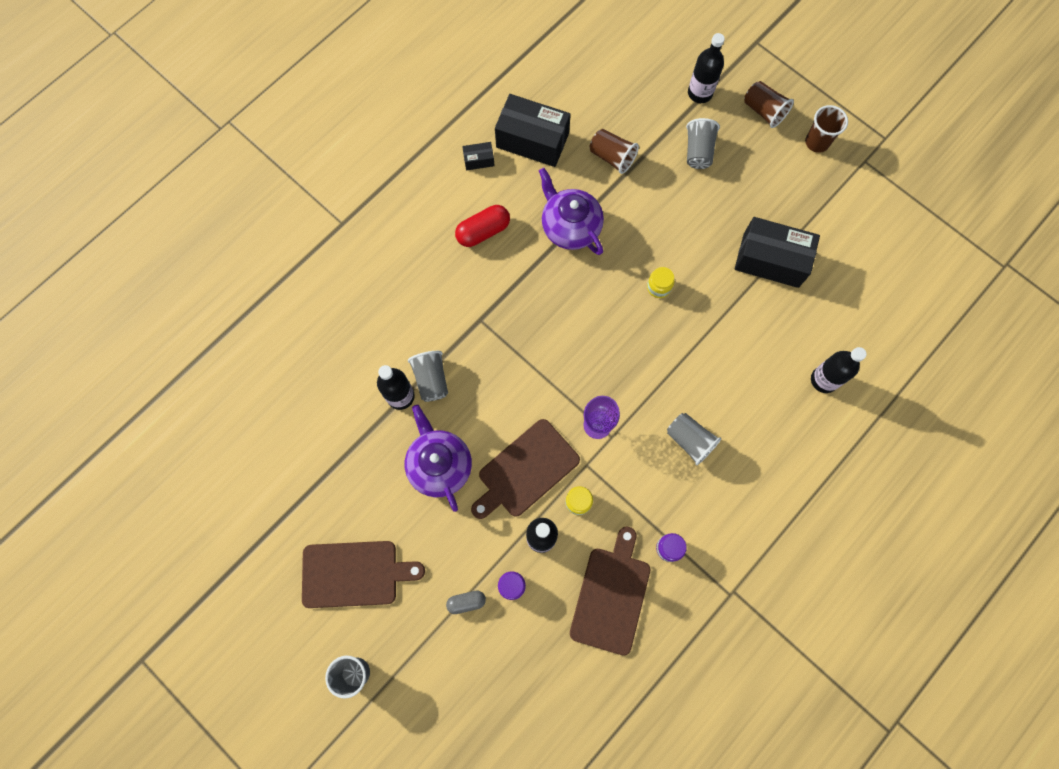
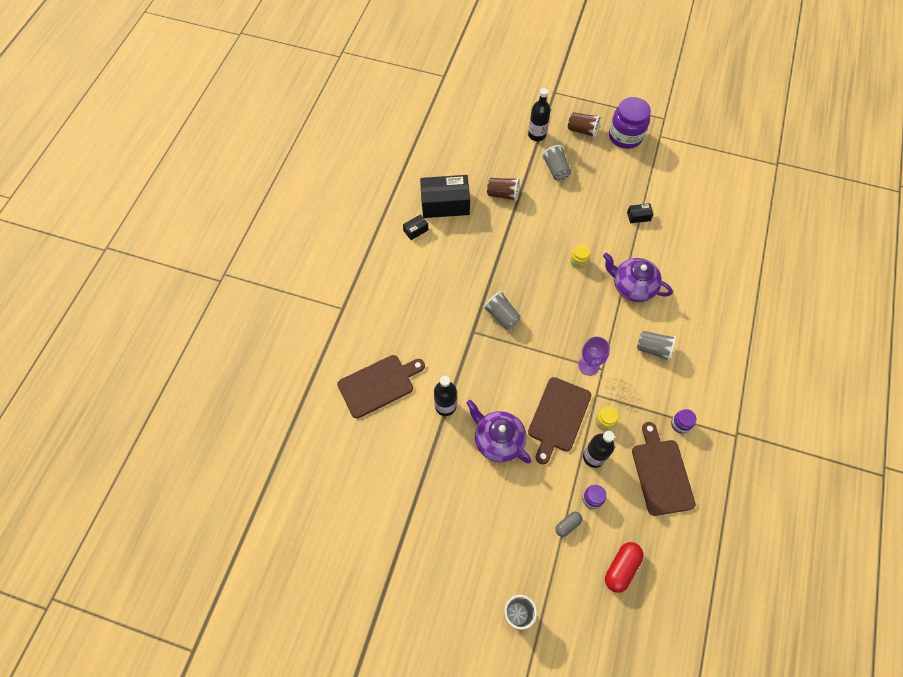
camera: 25 degrees left, 10 degrees down
brown cutting board [302,541,425,608] -> brown cutting board moved to [337,355,425,418]
grey cup [408,351,448,402] -> grey cup moved to [483,291,521,329]
red capsule [455,205,510,247] -> red capsule moved to [605,542,644,593]
purple teapot [539,168,604,255] -> purple teapot moved to [603,253,673,302]
black box [735,217,820,288] -> black box [627,203,654,223], size x0.45
brown cup [805,105,848,153] -> purple jar [609,97,651,149]
black bottle [811,347,867,393] -> none

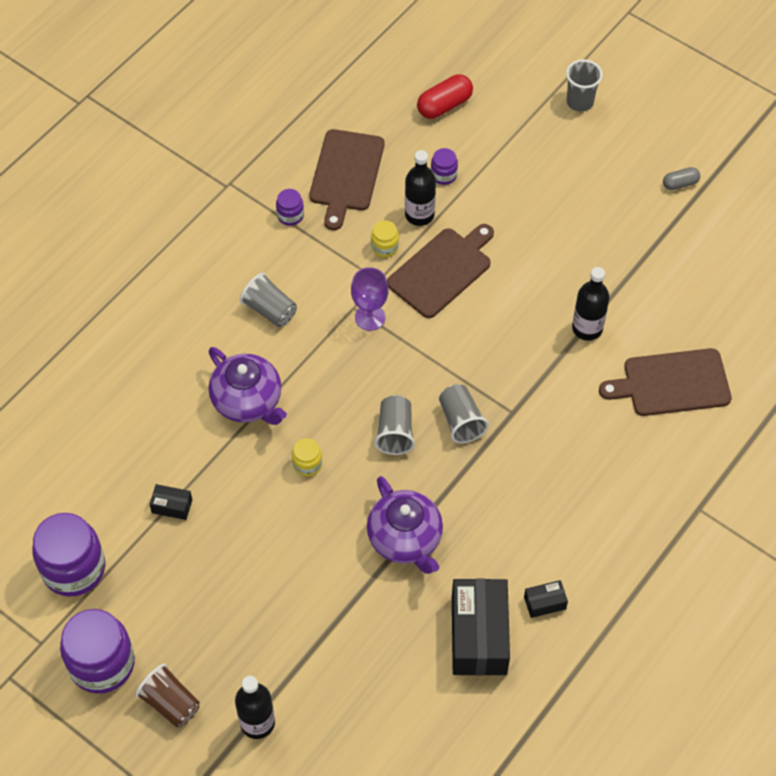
camera: 160 degrees left, 5 degrees down
black box [420,175,470,218] -> black box turned 75 degrees clockwise [452,579,510,676]
purple teapot [466,400,532,463] -> purple teapot moved to [367,476,443,574]
brown cup [487,177,520,202] -> none
grey cup [542,145,571,181] -> grey cup moved to [374,395,415,455]
grey capsule [556,512,582,537] -> grey capsule moved to [663,167,700,190]
none -> purple jar [32,513,105,597]

